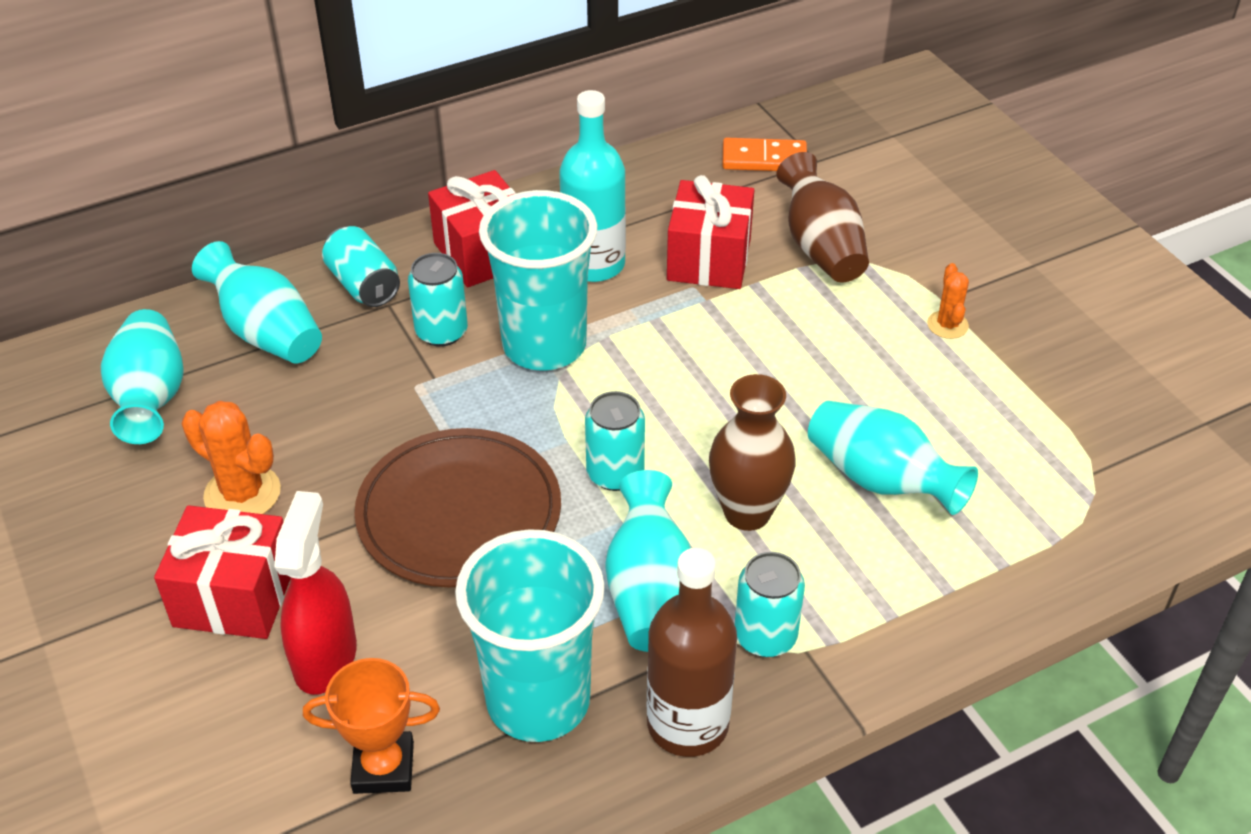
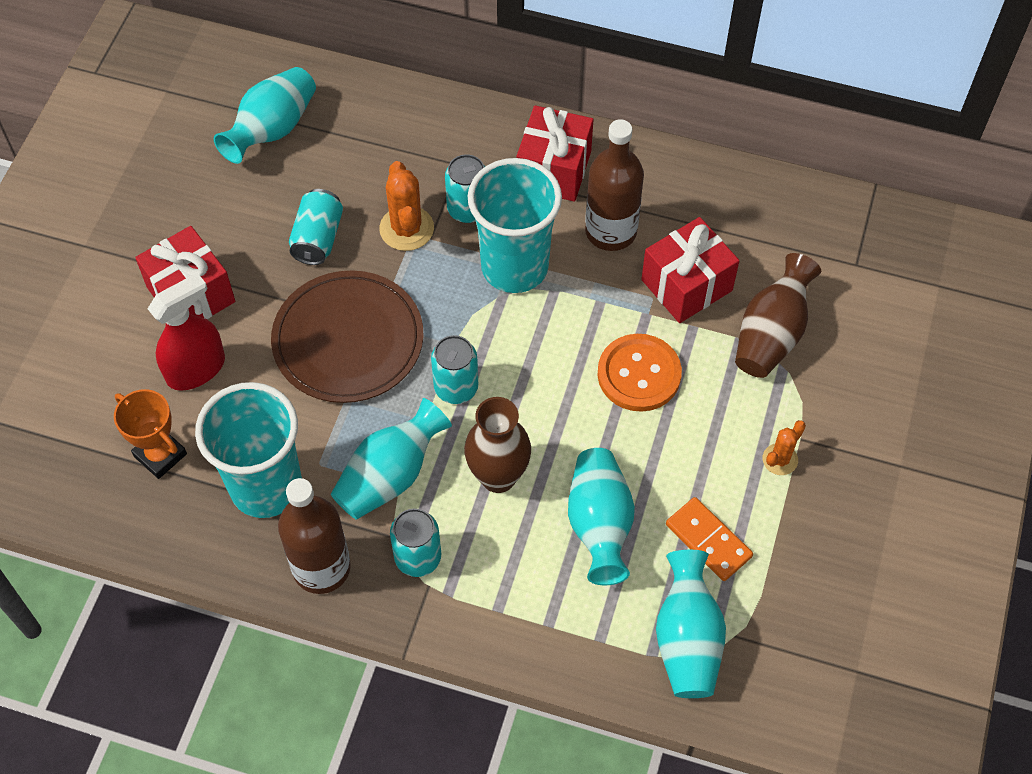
camera: 45 degrees right, 15 degrees up
orange cactus [182,401,281,514] -> orange cactus moved to [379,161,434,251]
turquoise vase [192,241,322,364] -> turquoise vase moved to [656,550,726,698]
turquoise can [322,226,400,307] -> turquoise can moved to [289,189,343,265]
turquoise bottle [559,90,626,282] -> brown bottle [585,119,644,251]
orange domino [722,138,807,171] -> orange domino moved to [666,497,753,581]
none -> orange button [598,334,682,412]

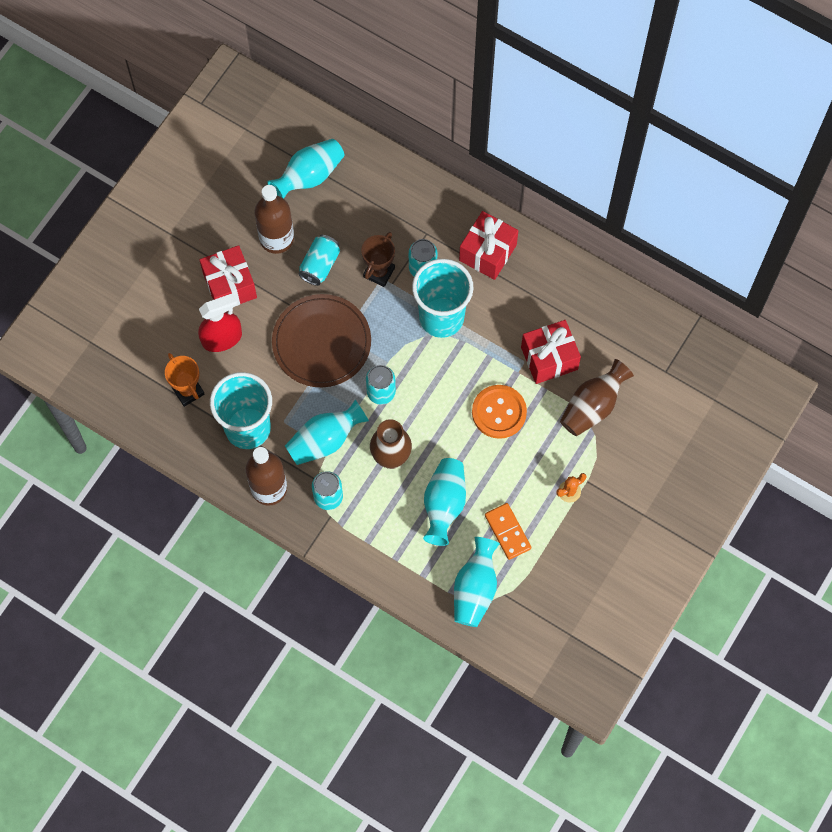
camera: 15 degrees right, 10 degrees up
orange cactus [379,161,434,251] -> brown trophy [361,232,395,287]
brown bottle [585,119,644,251] -> brown bottle moved to [255,185,294,254]

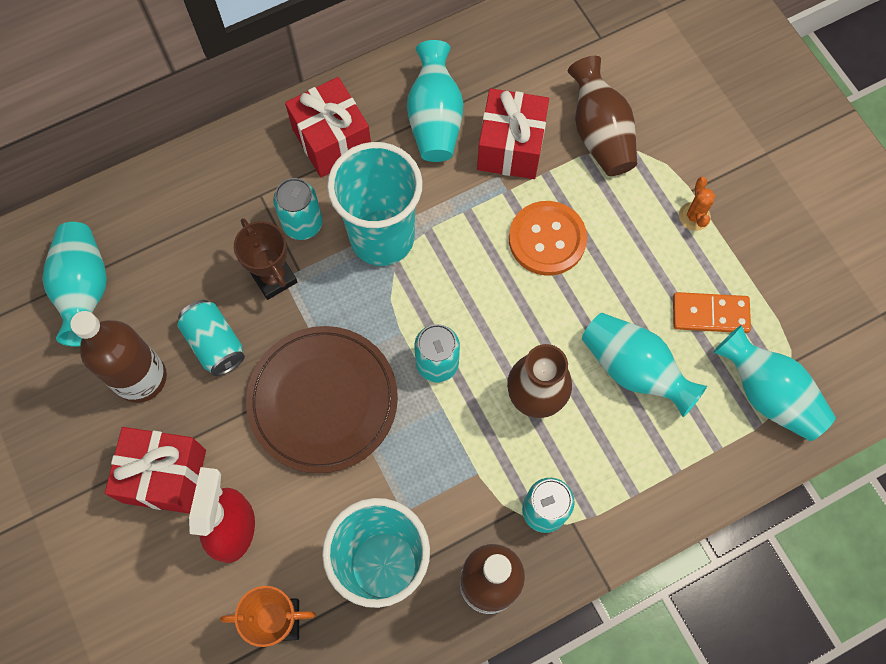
camera: 60 degrees left, 0 degrees up
turquoise vase [285,400,369,465] -> turquoise vase moved to [407,40,464,162]

